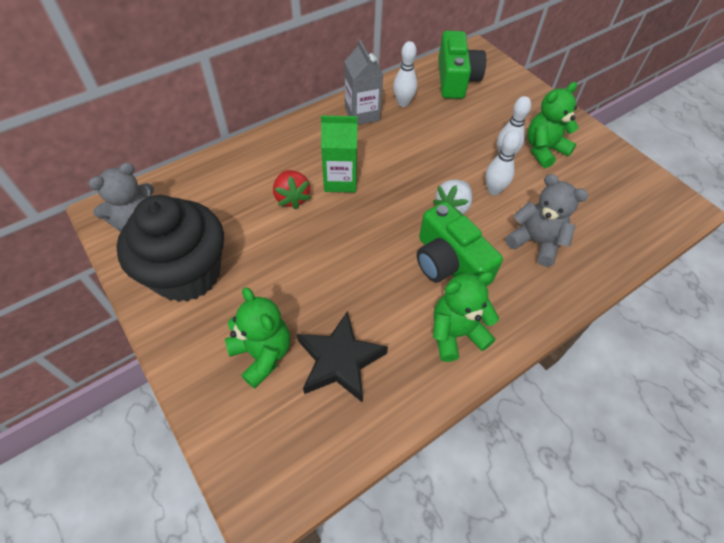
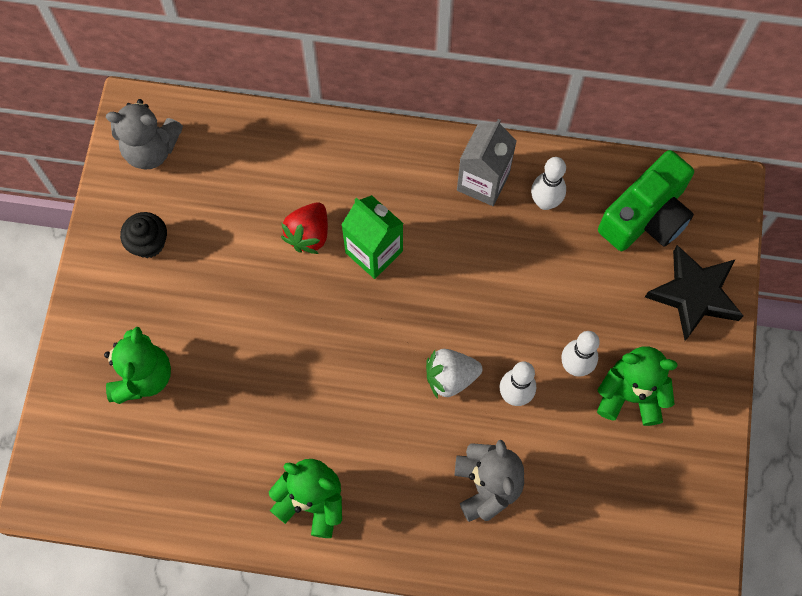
camera: 45 degrees right, 15 degrees up
black cupcake [116,195,224,302] -> black cupcake [120,212,167,258], size x0.42
black star [297,311,388,403] -> black star moved to [645,245,743,341]
green camera [417,202,503,286] -> none

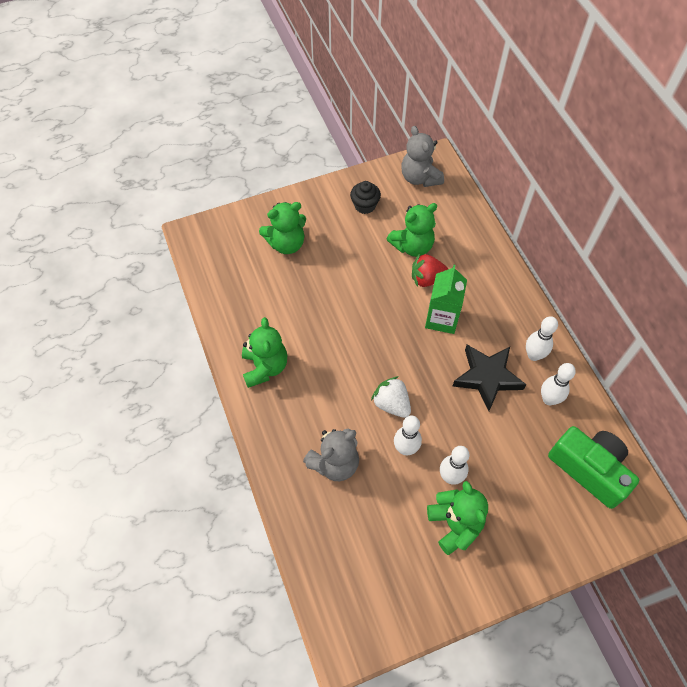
camera: 60 degrees right, 10 degrees down
grey carton [457,119,517,206] -> white bowling pin [526,316,558,361]
green camera [598,150,694,251] -> green camera turned 150 degrees counterclockwise [548,426,639,509]
black star [645,245,743,341] -> black star moved to [453,345,526,411]
none -> green teddy bear [387,203,437,257]

